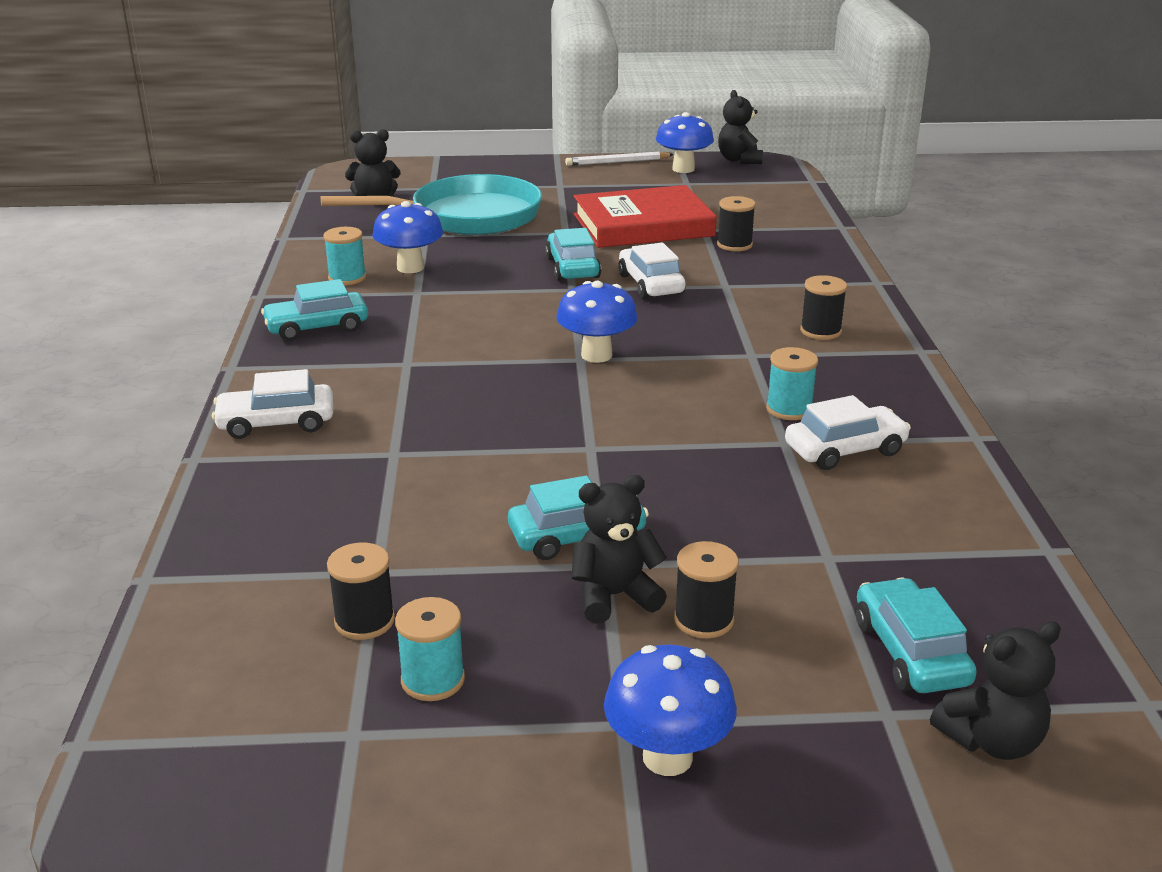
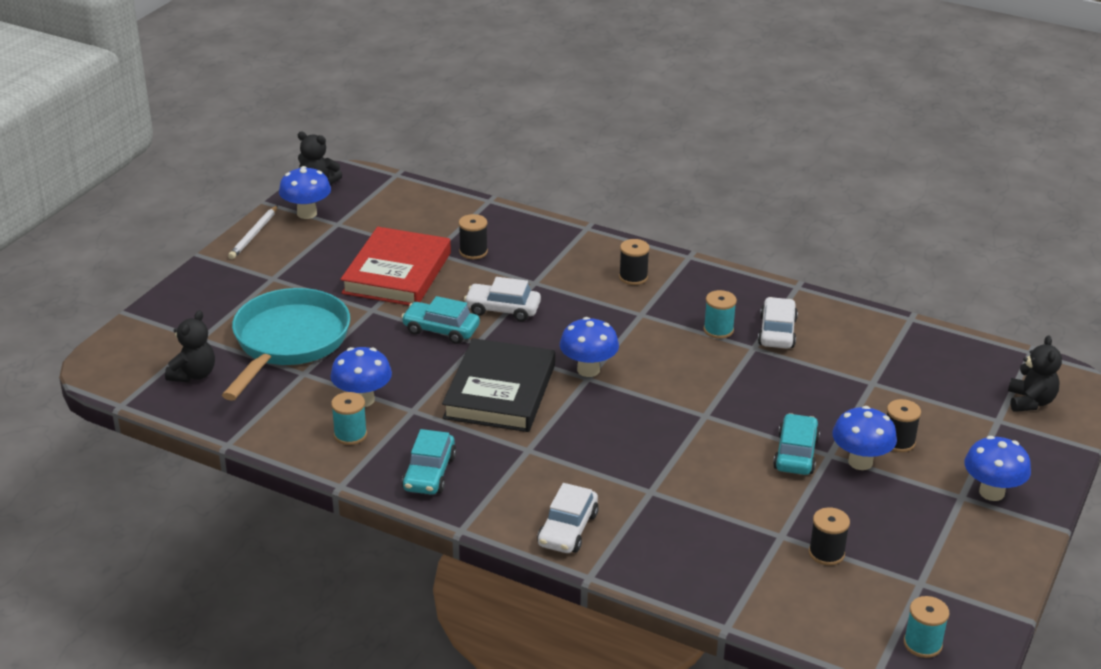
camera: 60 degrees left, 5 degrees up
turquoise spool [395,597,465,701] -> turquoise spool moved to [904,596,949,658]
black teddy bear [571,475,667,623] -> blue mushroom [832,406,897,470]
turquoise car [856,578,977,693] -> none
none -> black book [442,338,555,432]

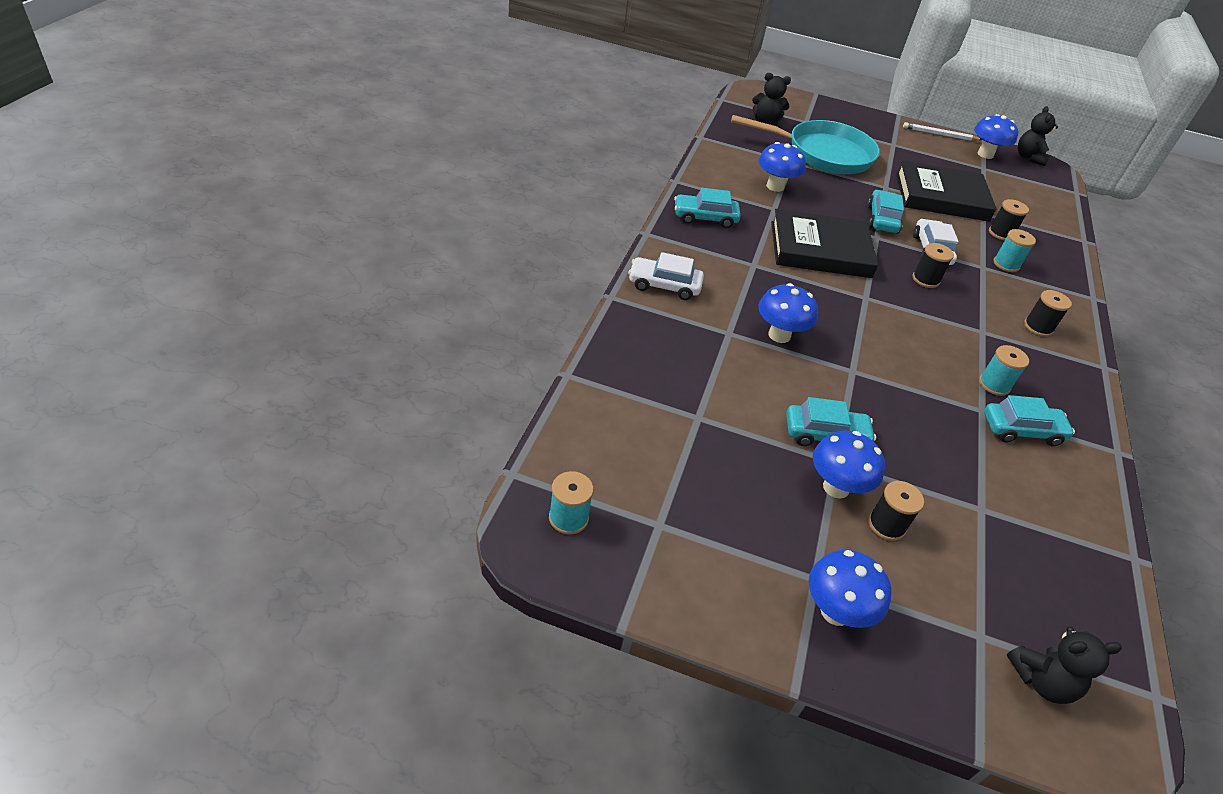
camera: 75 degrees right, 10 degrees up
turquoise spool [331,392,367,445] -> turquoise spool moved to [993,229,1036,272]
red book [340,227,451,305] -> black book [896,160,997,222]
blue mushroom [560,317,619,377] -> blue mushroom moved to [758,283,818,343]
white car [758,297,798,348] -> turquoise car [984,395,1075,446]
black spool [809,507,850,565] -> black spool moved to [912,243,954,288]

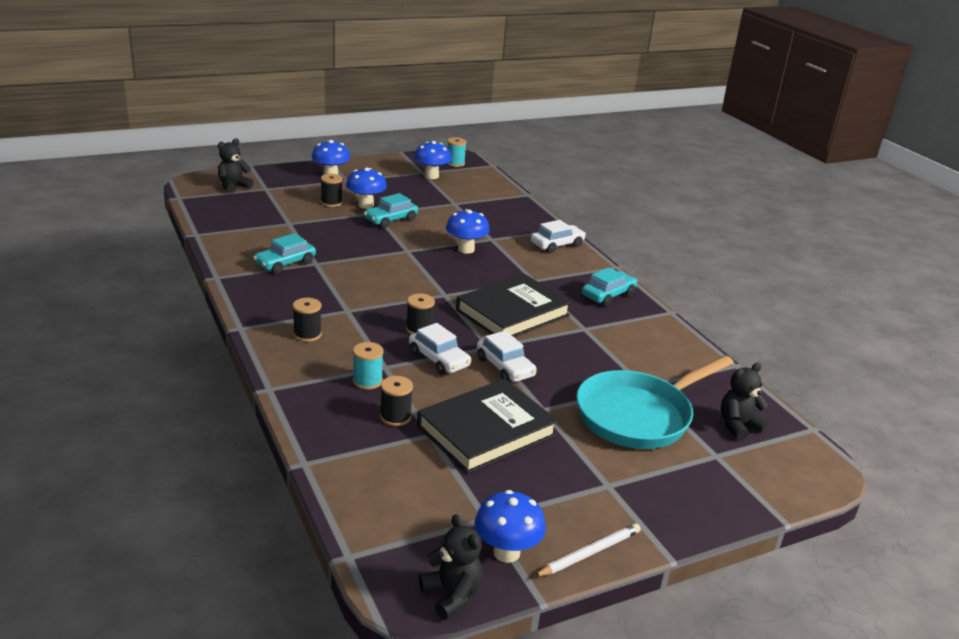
camera: 140 degrees right, 15 degrees down
blue mushroom [758,142,806,192] -> blue mushroom moved to [414,141,451,179]
turquoise car [868,190,904,233] -> white car [477,331,537,382]
turquoise spool [979,345,1029,396] -> none

